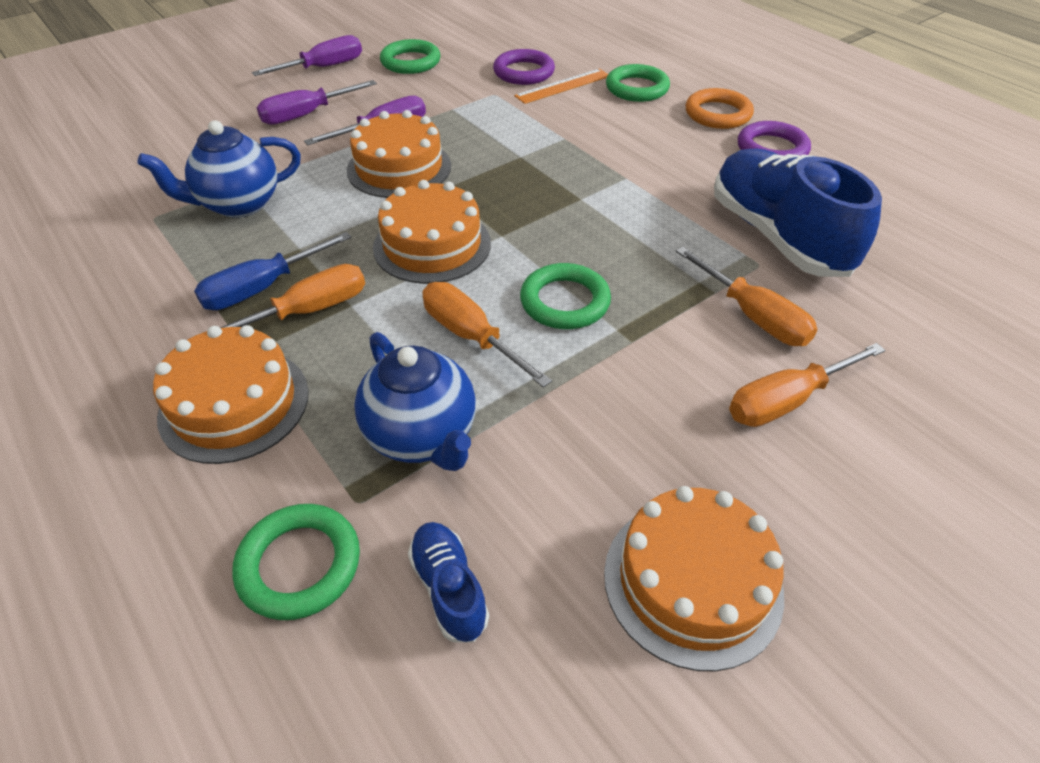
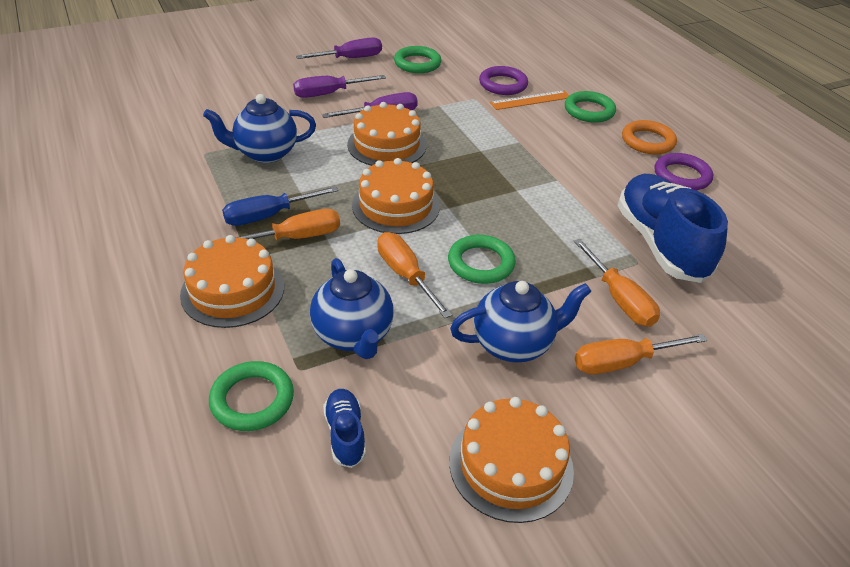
camera: 10 degrees right, 5 degrees down
none -> blue teapot [450,281,591,362]

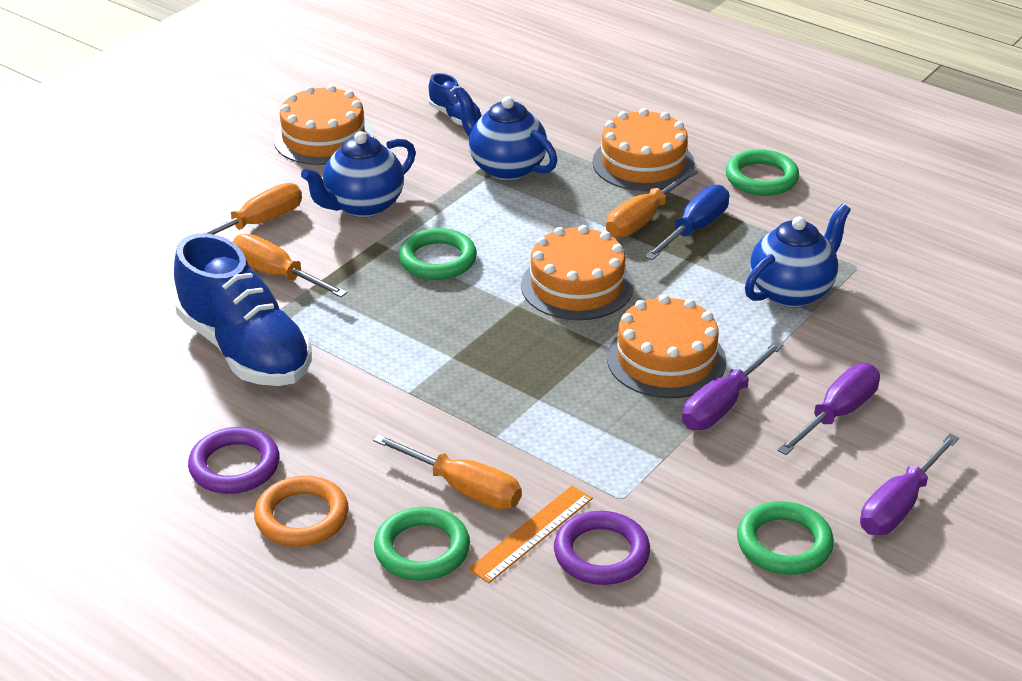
camera: 155 degrees right, 5 degrees down
green ring [209,361,294,431] -> green ring moved to [726,149,799,196]
orange screwdriver [377,232,452,318] -> orange screwdriver moved to [373,434,522,510]

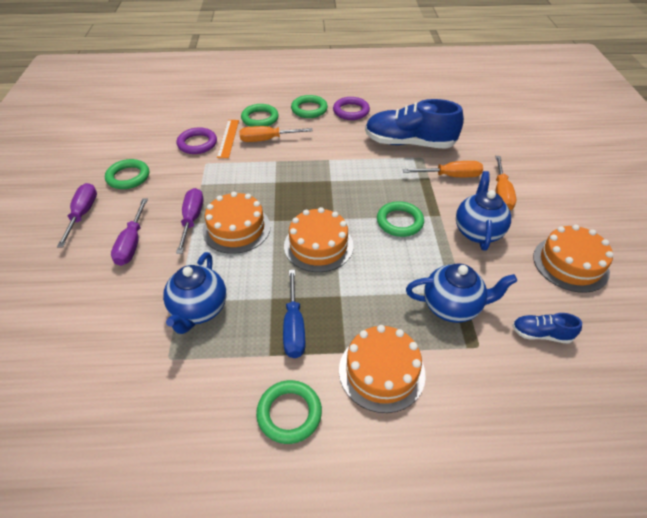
camera: 140 degrees right, 10 degrees up
orange ring [254,476,349,547] -> green ring [291,95,328,118]
orange screwdriver [606,169,698,238] -> none

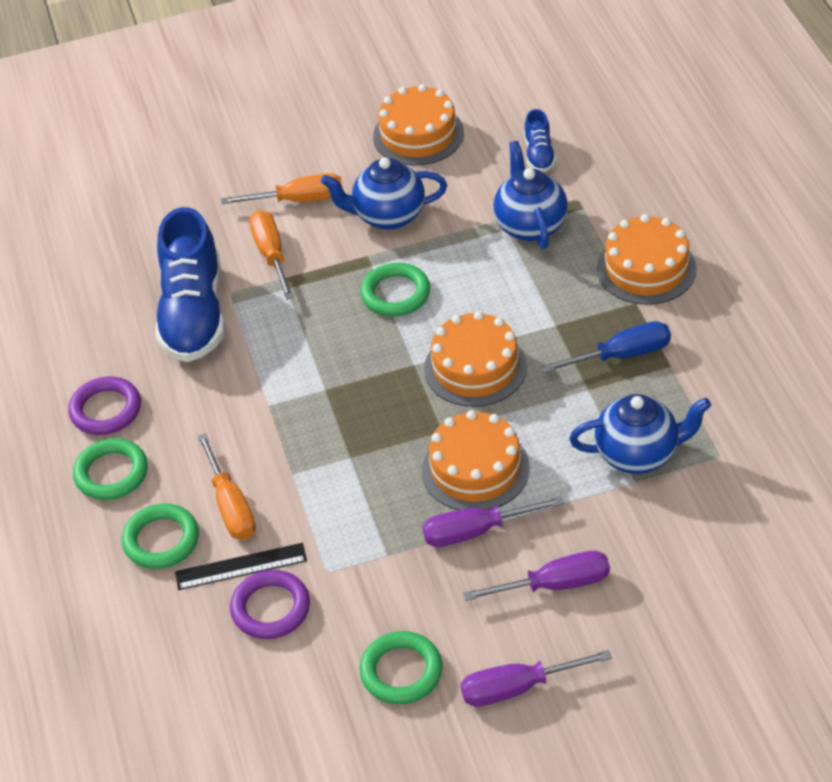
camera: 100 degrees left, 0 degrees up
orange ruler [217,120,239,158] -> black ruler [175,543,307,590]
green ring [256,380,322,444] -> none

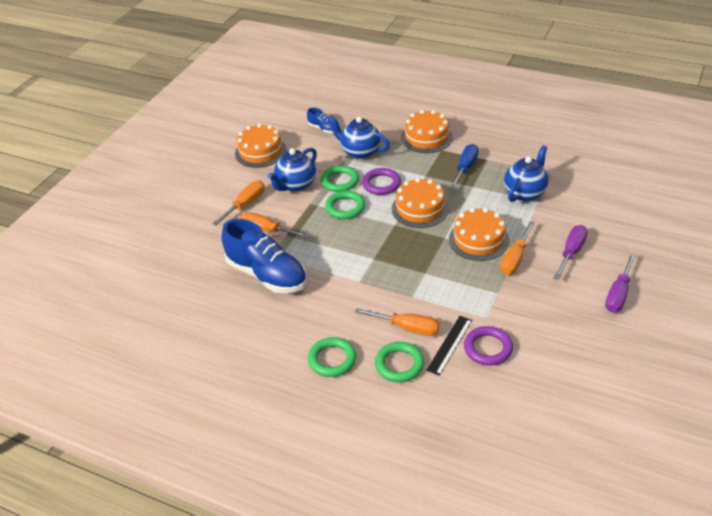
camera: 50 degrees left, 5 degrees down
purple ring [68,377,141,435] -> purple ring moved to [362,168,401,195]
green ring [360,631,442,704] -> green ring moved to [321,165,359,192]
purple screwdriver [422,496,564,547] -> orange screwdriver [500,221,535,275]

